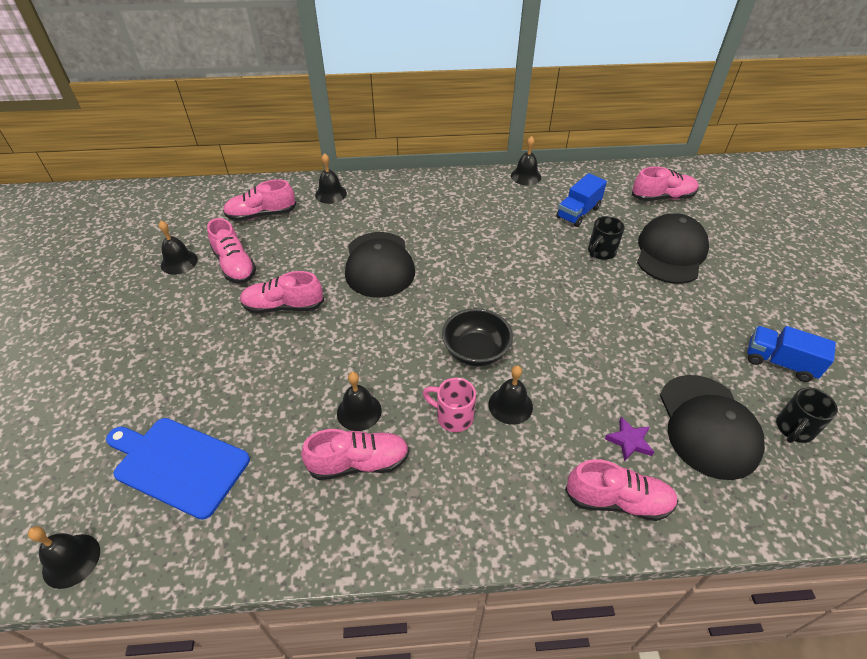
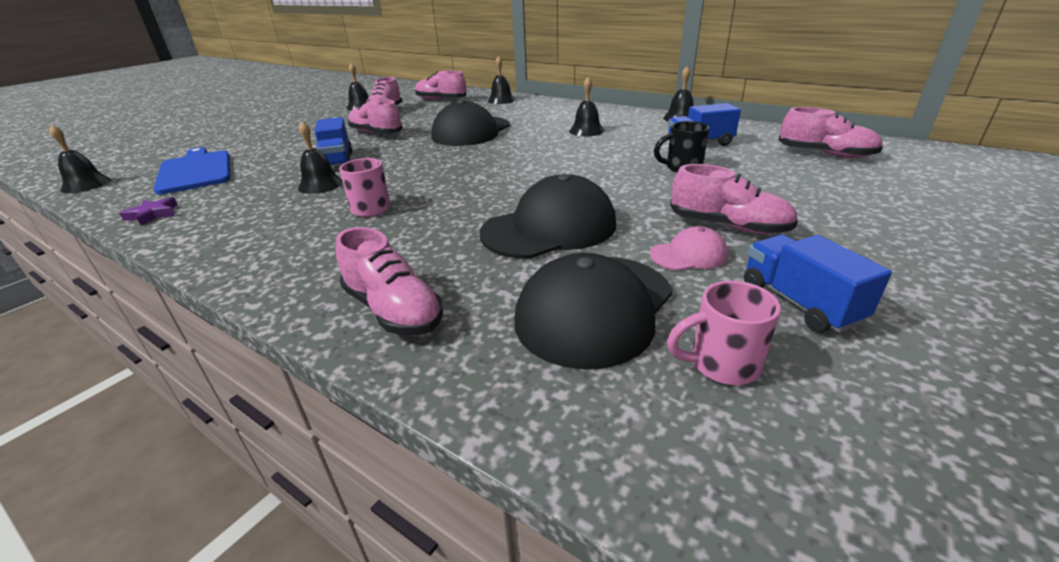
camera: 40 degrees right, 15 degrees down
pink shoe [301,429,409,480] -> pink shoe moved to [670,164,798,234]
black bowl [442,308,513,366] -> none
black bell [489,365,533,425] -> black bell moved to [569,77,604,136]
purple star [605,417,654,462] -> purple star moved to [119,197,178,226]
black cap [637,213,709,284] -> black cap moved to [480,174,616,259]
black mug [776,387,838,443] -> pink mug [667,281,781,385]
none -> blue truck [315,117,353,166]
none -> pink cap [650,226,728,271]

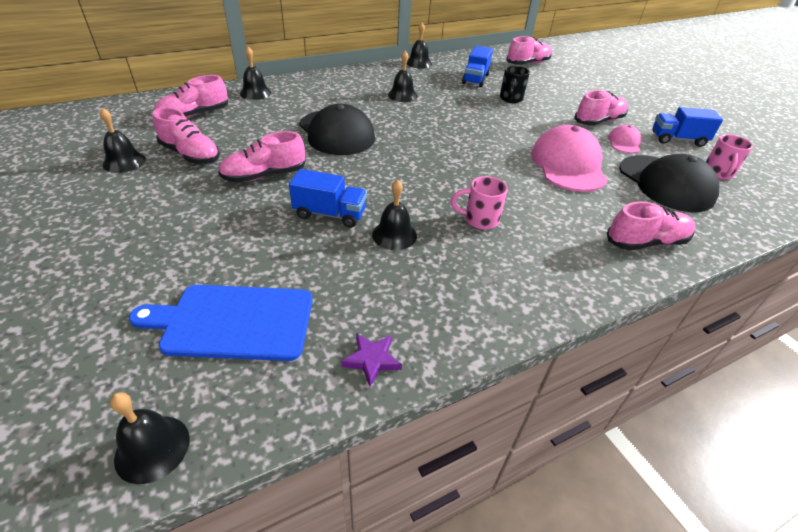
camera: 65 degrees left, 10 degrees up
black cap [480,174,616,259] -> pink cap [531,125,608,192]

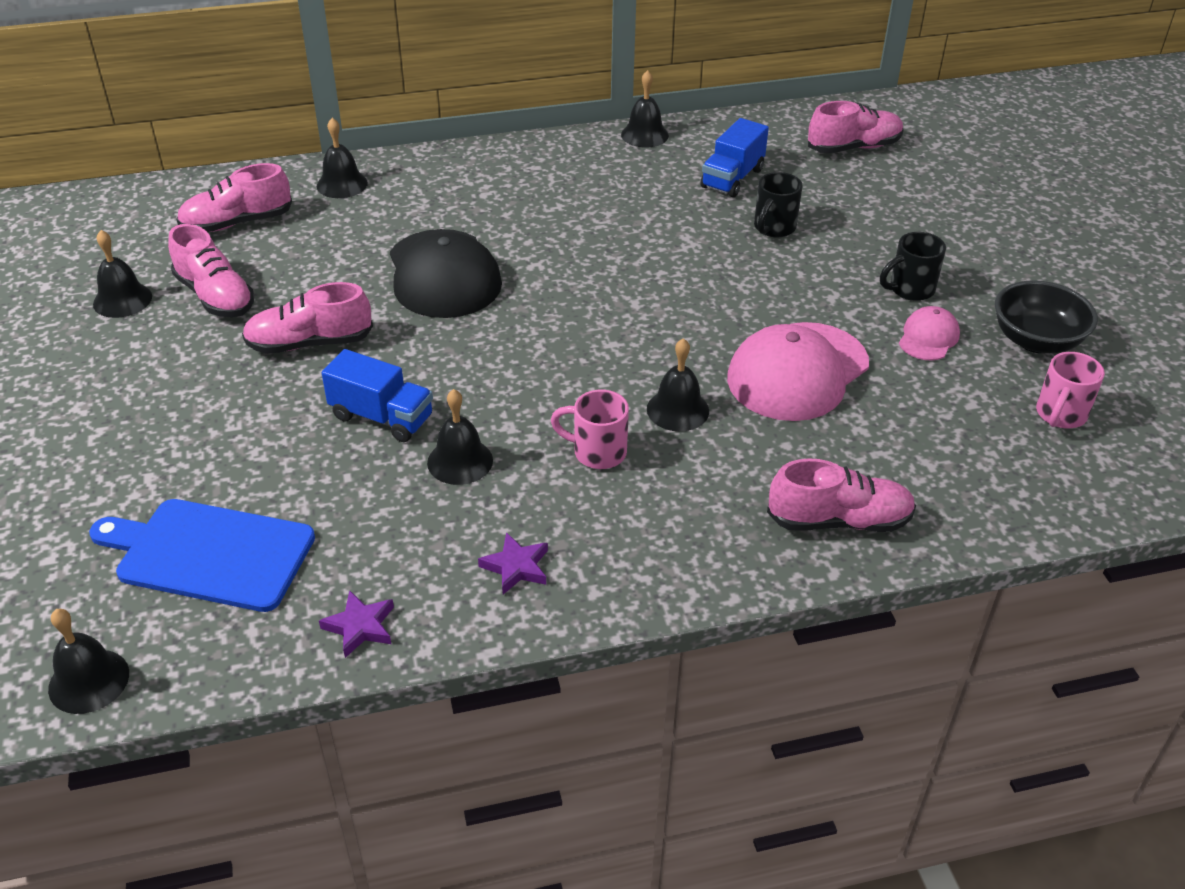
camera: 15 degrees right, 0 degrees up
black bell [388,51,418,102] -> black bell moved to [647,338,709,431]
pink cap [531,125,608,192] -> pink cap turned 150 degrees counterclockwise [727,322,869,421]
pink shoe [574,90,628,126] -> black mug [880,232,946,301]
black cap [619,154,719,212] -> none
blue truck [652,107,723,147] -> black bowl [995,280,1098,353]
none -> purple star [478,532,548,594]

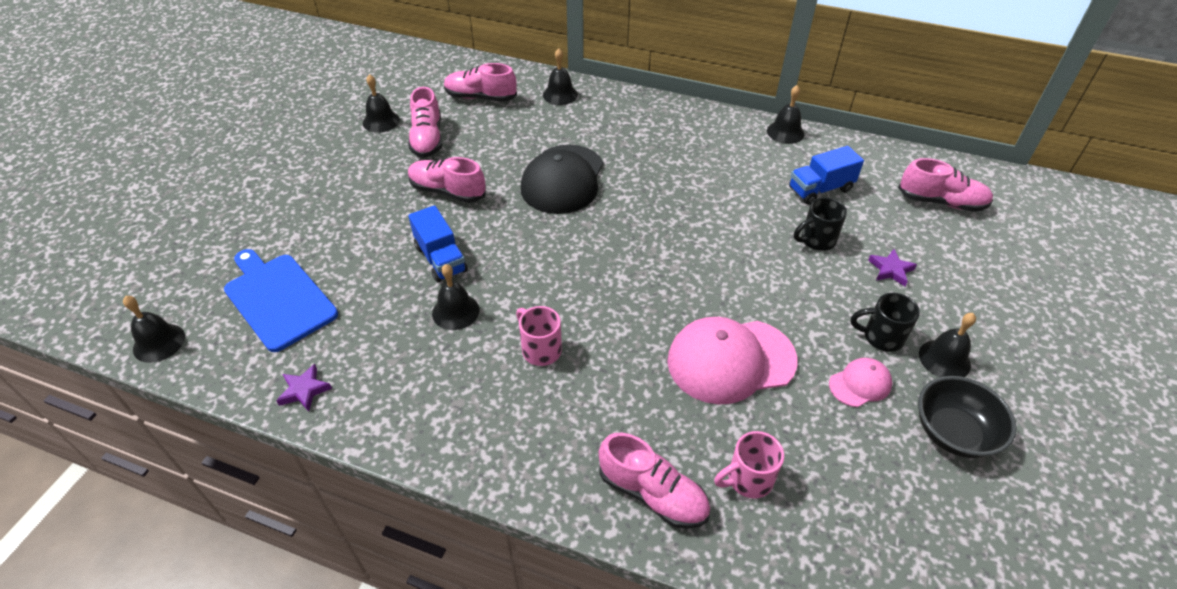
camera: 35 degrees right, 5 degrees up
purple star [478,532,548,594] -> purple star moved to [868,249,917,286]
black bell [647,338,709,431] -> black bell moved to [919,313,976,377]
pink mug [1036,352,1105,428] -> pink mug moved to [714,431,784,499]

